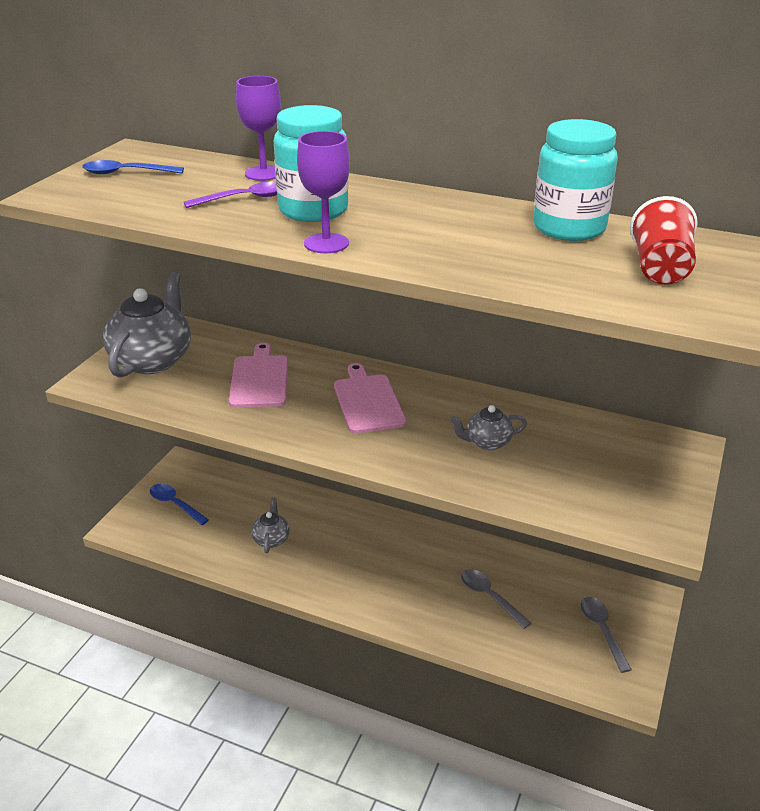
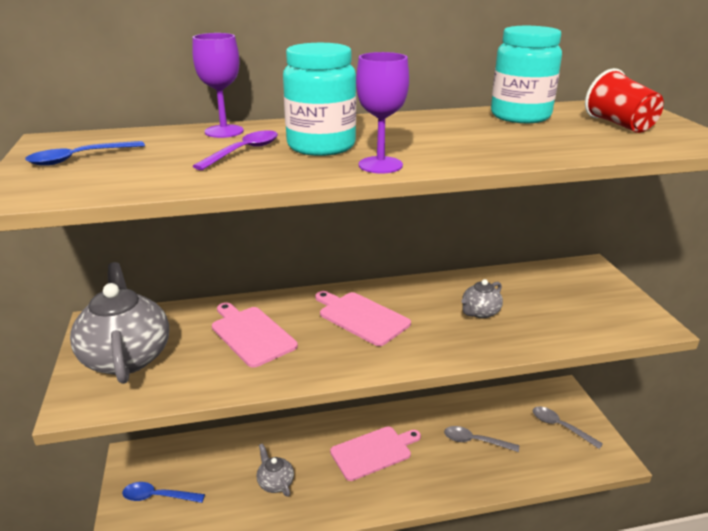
camera: 35 degrees left, 5 degrees down
none -> pink cutting board [330,426,421,481]

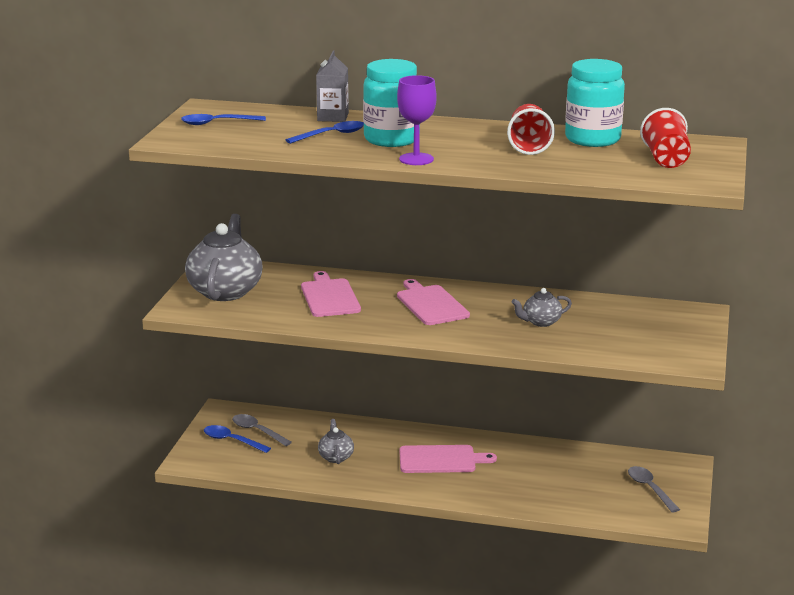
camera: 25 degrees right, 5 degrees down
purple goblet [192,33,244,138] -> grey carton [316,50,349,122]
purple spoon [193,130,278,170] -> blue spoon [286,121,364,144]
grey spoon [444,426,519,452] -> grey spoon moved to [232,414,292,446]
none -> red cup [507,104,555,155]

